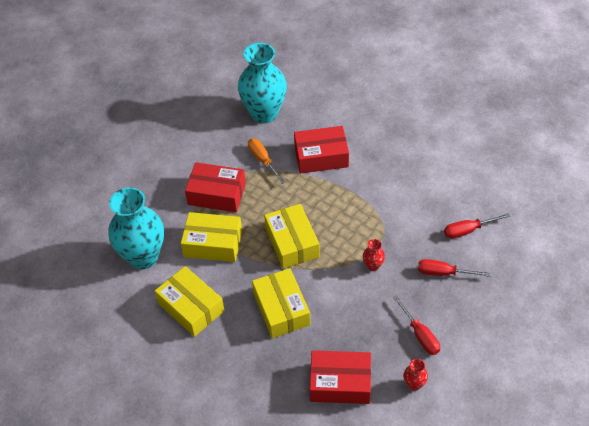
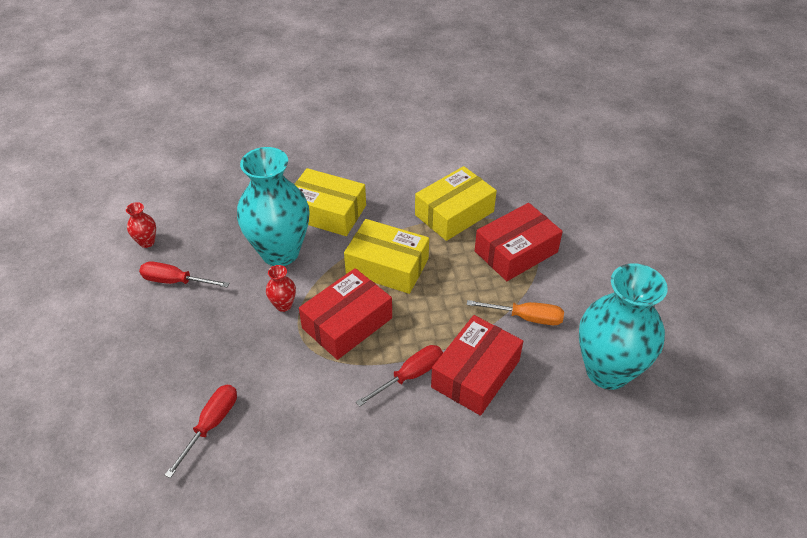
camera: 130 degrees right, 5 degrees down
turquoise vase [108,187,164,269] -> turquoise vase moved to [237,147,310,266]
yellow box [155,266,224,337] -> none
red box [310,350,371,404] -> red box moved to [299,268,392,360]
red screwdriver [418,259,491,277] -> red screwdriver moved to [356,345,443,407]

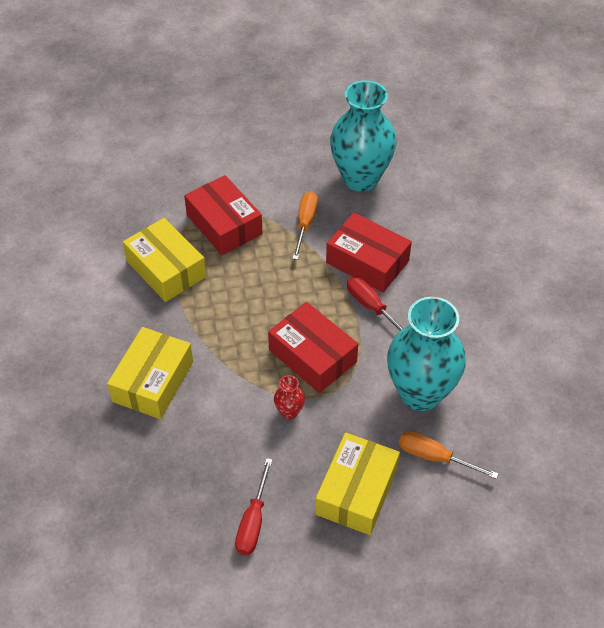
camera: 90 degrees left, 5 degrees up
red vase [126,202,156,248] -> none
red screwdriver [165,385,237,478] -> orange screwdriver [399,431,498,479]
turquoise vase [237,147,310,266] -> turquoise vase moved to [387,296,466,411]
yellow box [344,219,429,294] -> yellow box moved to [315,433,400,535]

